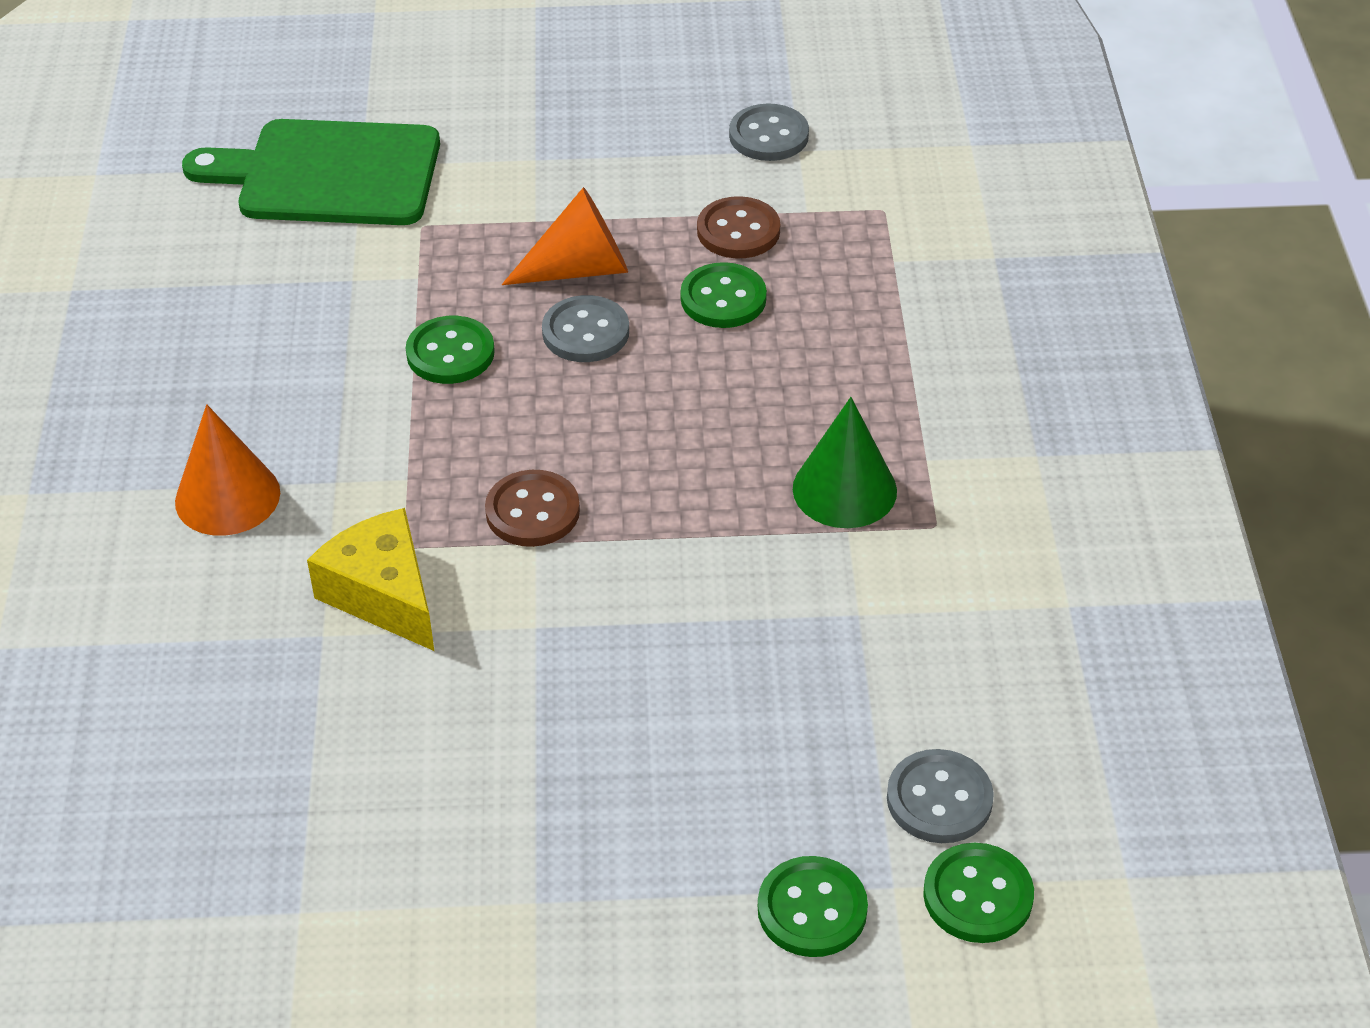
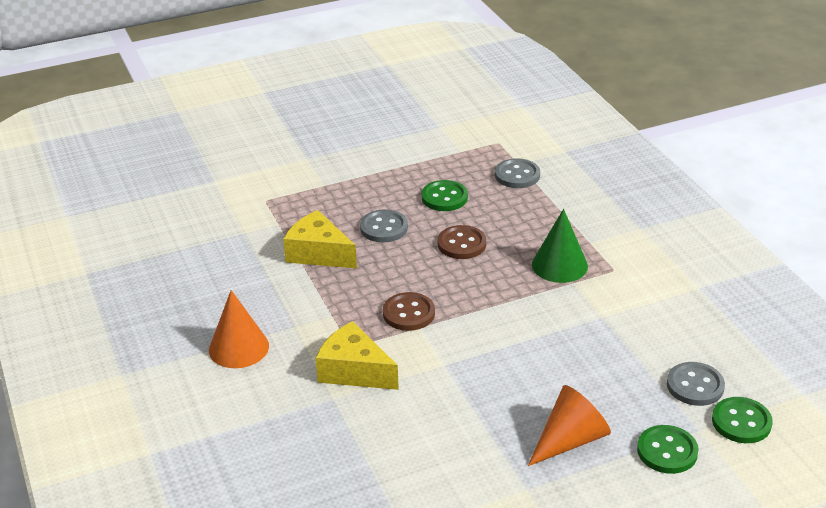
camera: 20 degrees left, 10 degrees down
green cutting board [182,119,440,225] -> none
green button [406,316,495,384] -> yellow cheese [283,210,357,269]
orange cone [502,187,628,285] -> orange cone moved to [528,385,611,466]
brown button [697,196,780,259] -> brown button moved to [438,225,486,259]
grey button [729,103,809,161] -> grey button moved to [495,158,540,188]

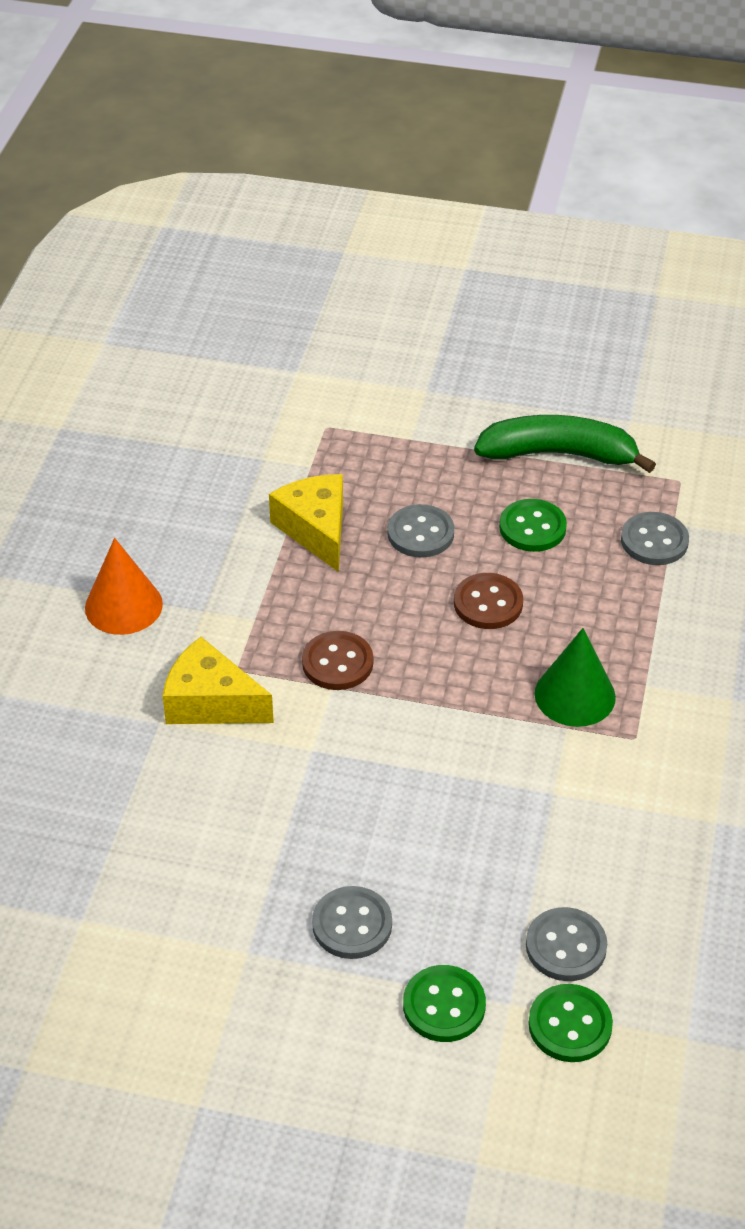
camera: 35 degrees right, 10 degrees up
yellow cheese [316,321,399,390] -> yellow cheese turned 45 degrees counterclockwise [163,637,274,724]
orange cone [528,385,611,466] -> grey button [312,886,392,959]
none -> green banana [474,415,656,473]

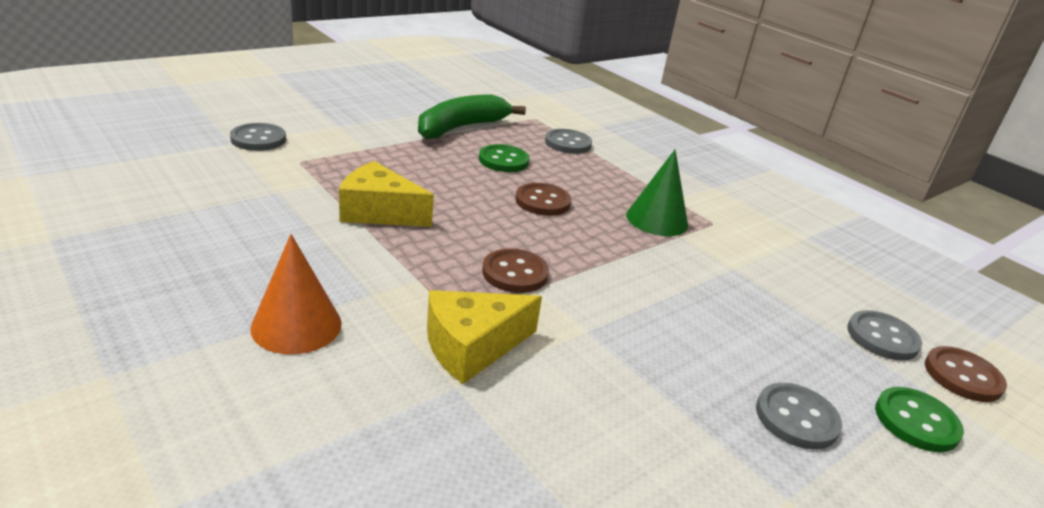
camera: 55 degrees left, 15 degrees down
grey button [387,504,454,558] -> grey button moved to [230,123,286,151]
green button [528,984,613,1062] -> brown button [925,346,1007,402]

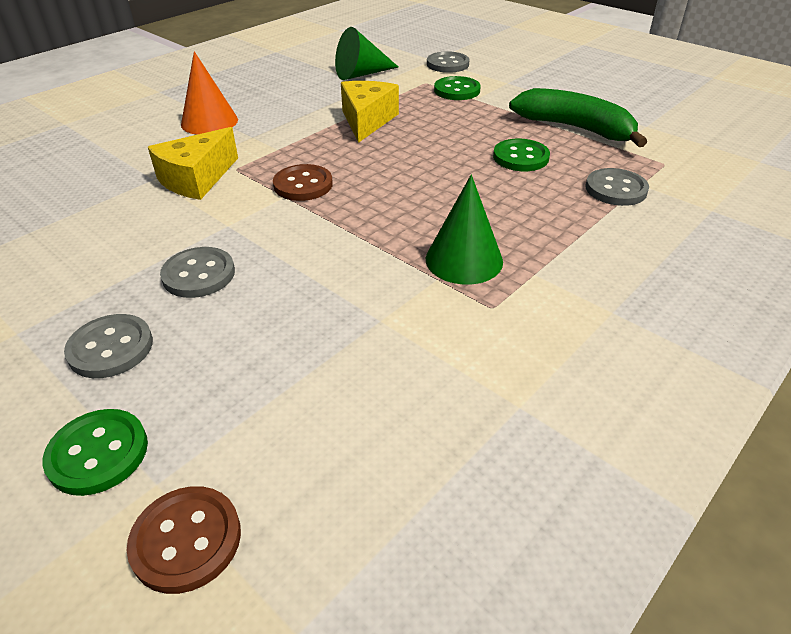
camera: 85 degrees right, 10 degrees up
yellow cheese [427,290,542,384] -> yellow cheese turned 105 degrees counterclockwise [148,127,238,200]
brown button [515,183,571,216] -> none
grey button [847,310,922,361] -> grey button moved to [160,247,235,298]
none -> green cone [335,27,398,80]
none -> green button [434,76,481,100]

